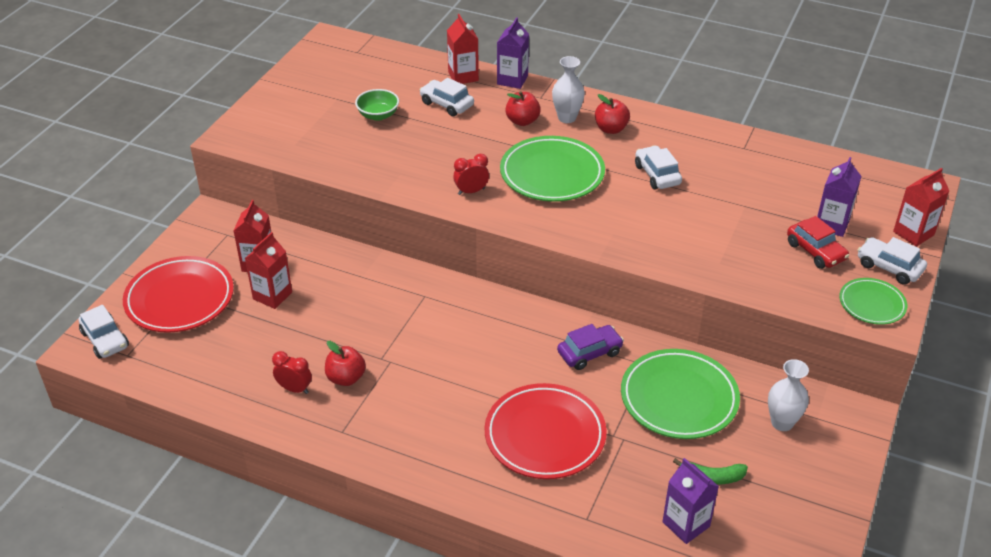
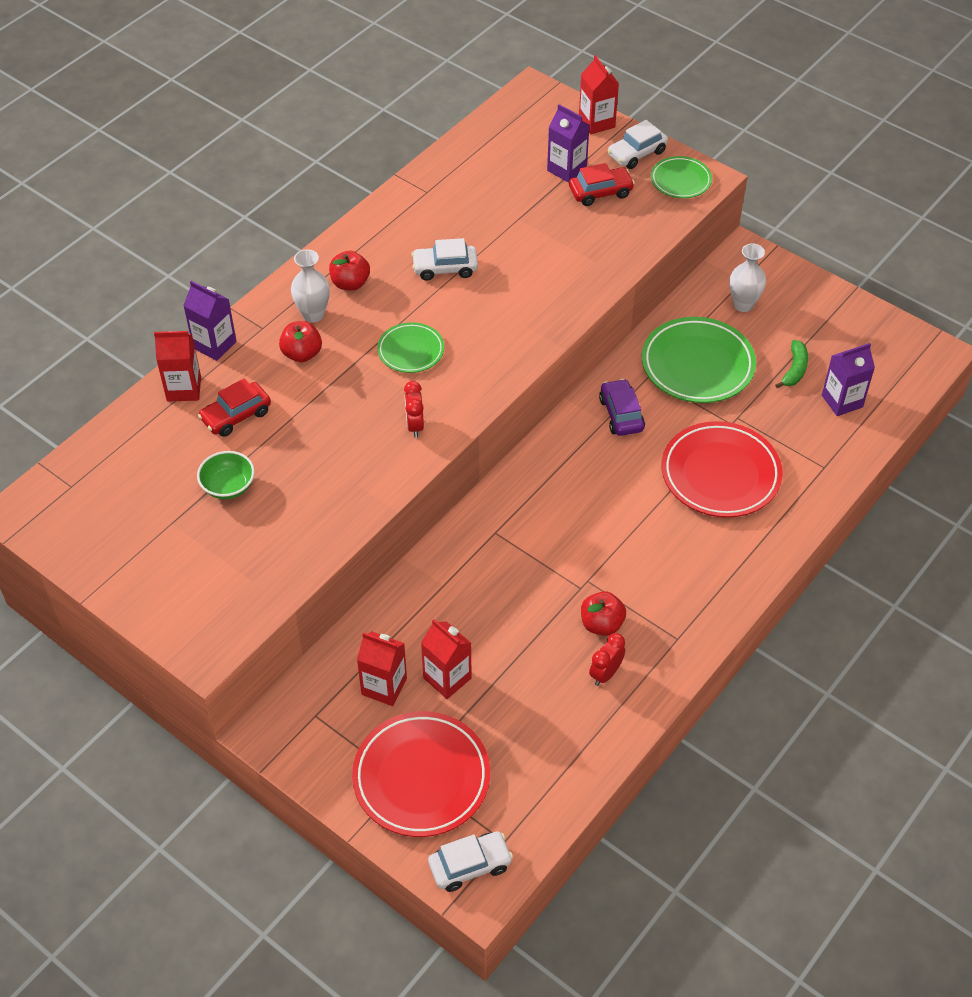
camera: 75 degrees left, 10 degrees up
white car [420,78,474,117] -> red car [198,378,271,437]
green plate [500,136,605,202] -> green plate [377,322,444,373], size x0.56

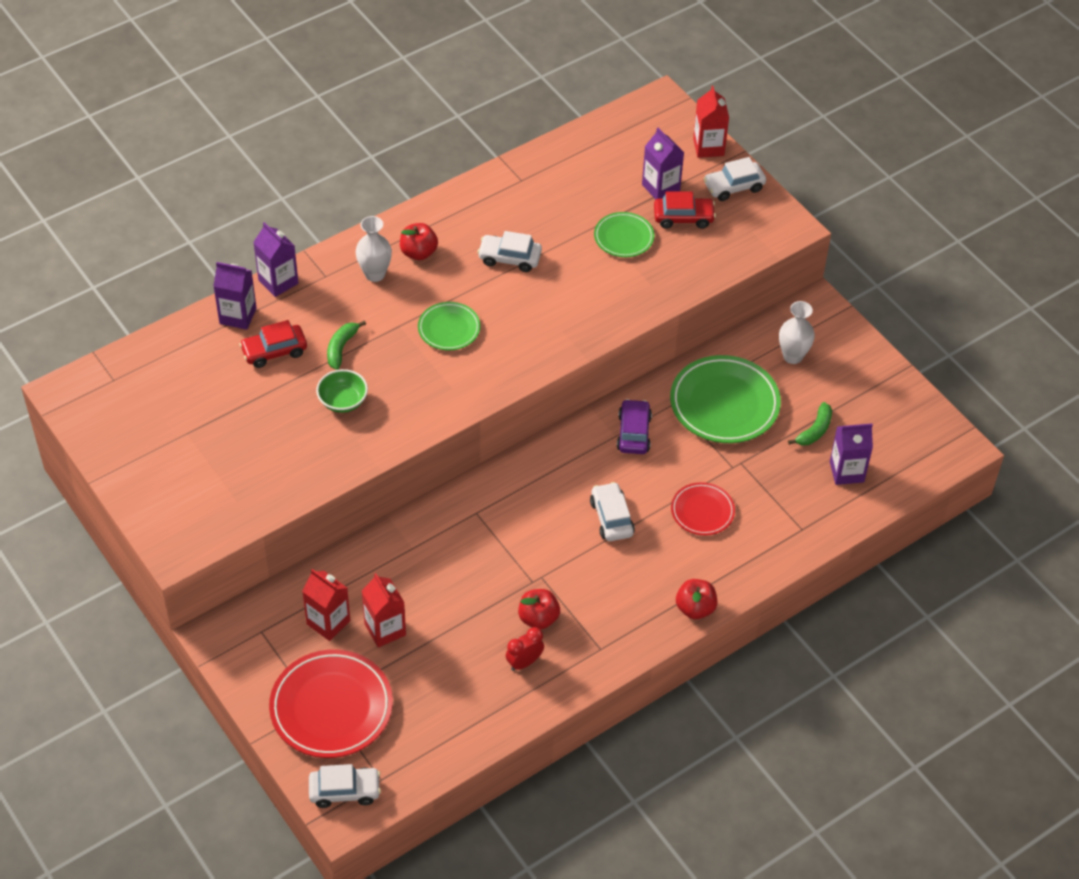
camera: 15 degrees right, 0 degrees up
red carton [154,331,201,402] -> purple carton [213,262,257,330]
green bowl [197,451,255,499] -> green bowl moved to [316,369,368,413]
red apple [279,321,322,362] -> red apple moved to [676,579,717,619]
red clock [404,381,424,438] -> none
green plate [651,156,712,198] -> green plate moved to [594,212,654,257]
red plate [662,421,783,518] -> red plate [671,482,735,535], size x0.56
none -> green banana [327,320,366,370]
none -> white car [590,482,635,541]

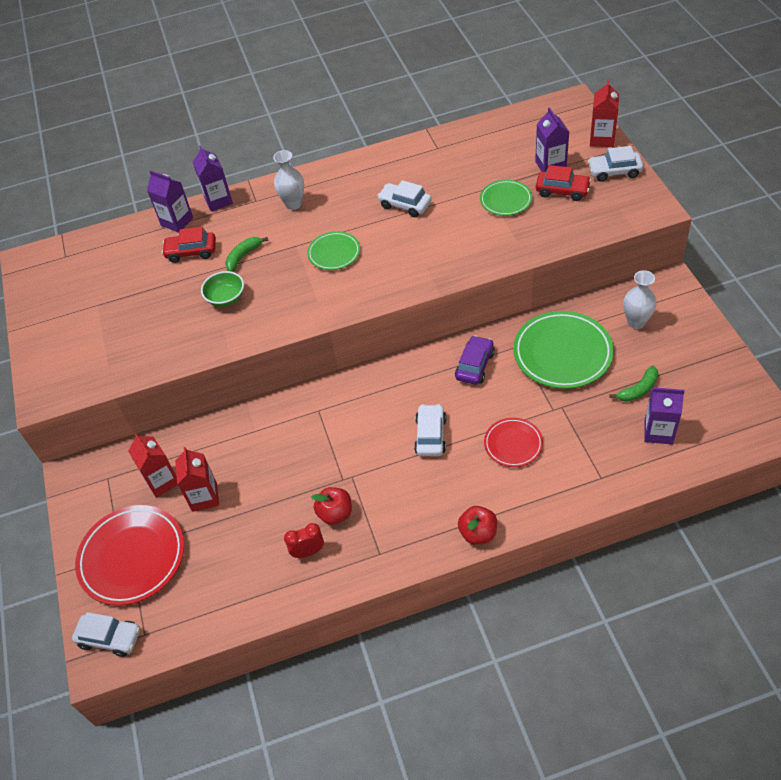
camera: 25 degrees right, 0 degrees up
red apple [400,223,438,260] -> none

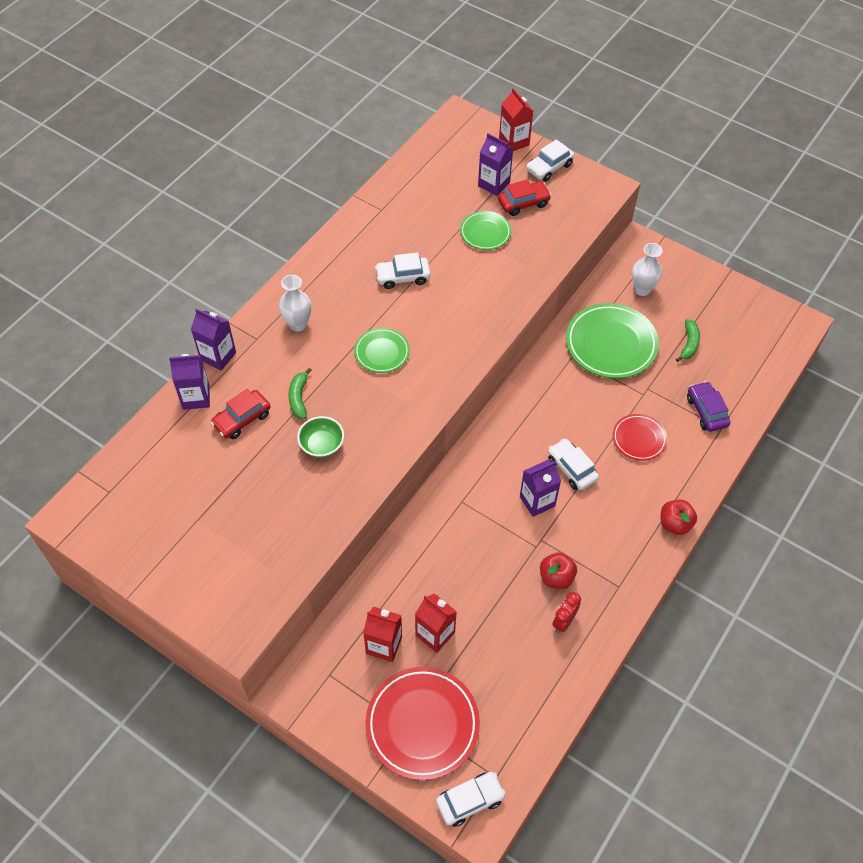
camera: 45 degrees left, 5 degrees up
purple car [455,335,495,385] -> purple car moved to [687,381,730,432]
purple carton [644,387,685,445] -> purple carton moved to [520,460,561,517]

